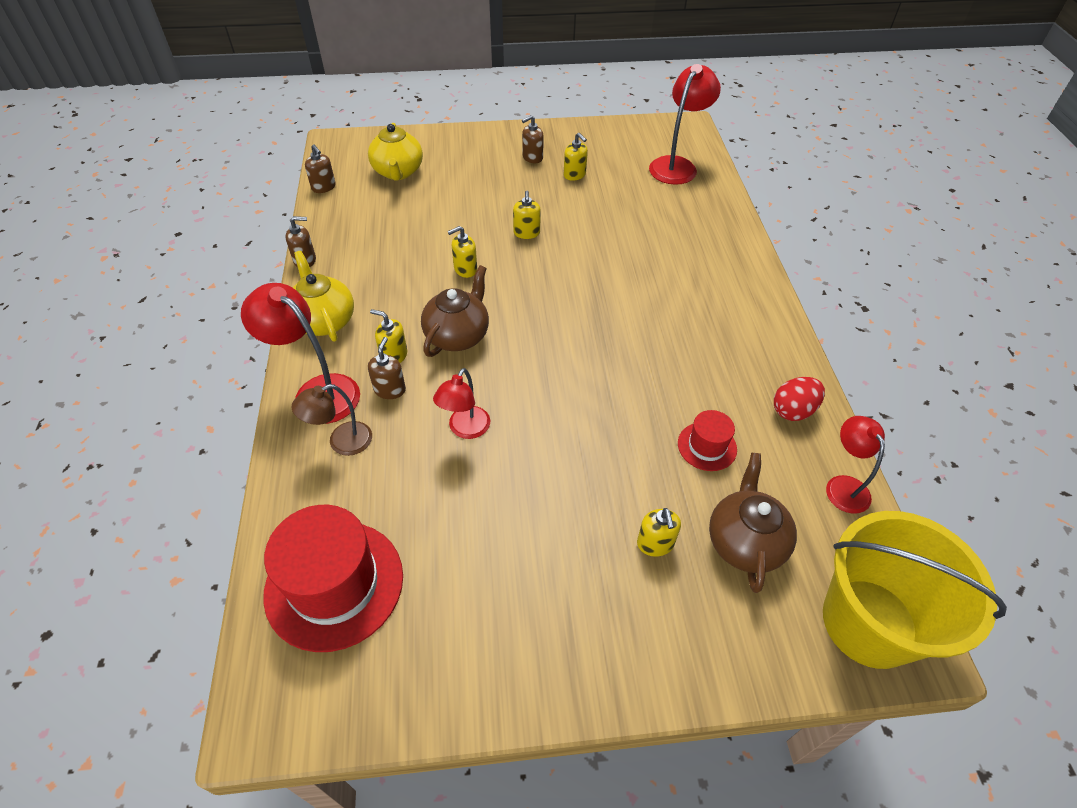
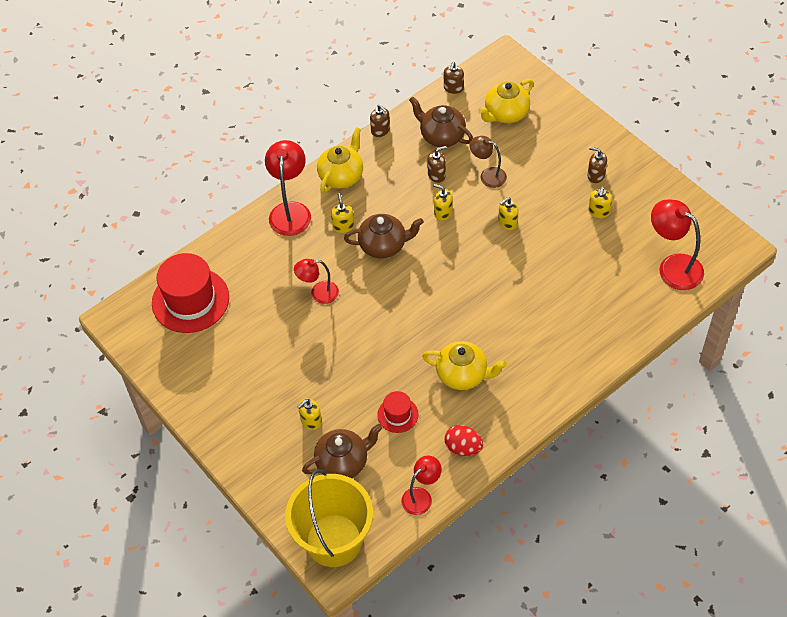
camera: 60 degrees right, 5 degrees up
brown lamp [292,384,372,456] -> brown lamp moved to [469,136,507,188]
brown soap dispenser [368,337,406,399] -> brown soap dispenser moved to [427,146,447,183]
red lamp [649,64,721,185] -> red lamp turned 135 degrees counterclockwise [651,200,704,290]
none -> brown teapot [409,96,473,147]
none -> yellow teapot [422,341,507,390]

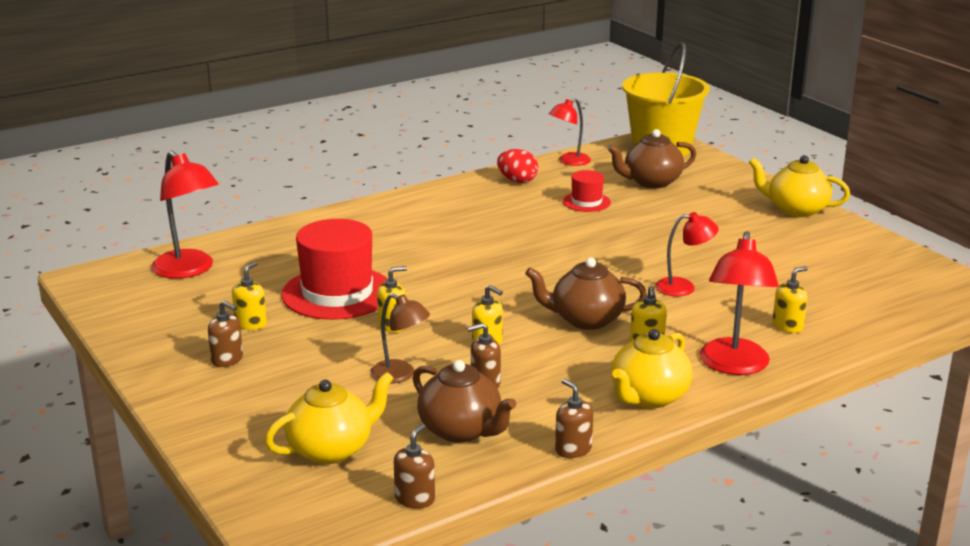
camera: 175 degrees left, 30 degrees down
red hat [152,253,229,333] -> red hat moved to [281,219,387,320]
yellow soap dispenser [297,398,322,430] -> yellow soap dispenser moved to [772,266,808,333]
yellow teapot [422,341,507,390] -> yellow teapot moved to [749,155,850,217]

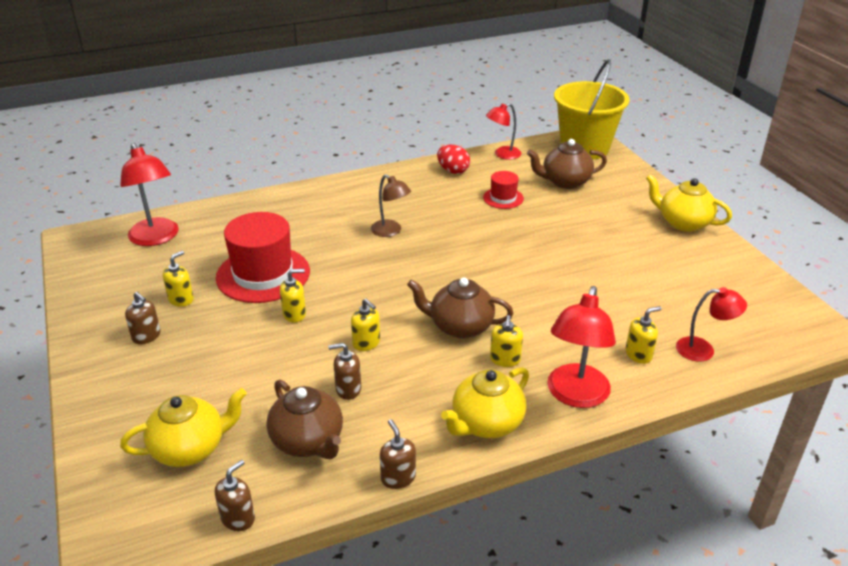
camera: 10 degrees right, 10 degrees up
brown lamp [370,293,430,384] -> brown lamp moved to [371,174,411,237]
red lamp [655,212,719,296] -> red lamp moved to [676,287,747,362]

